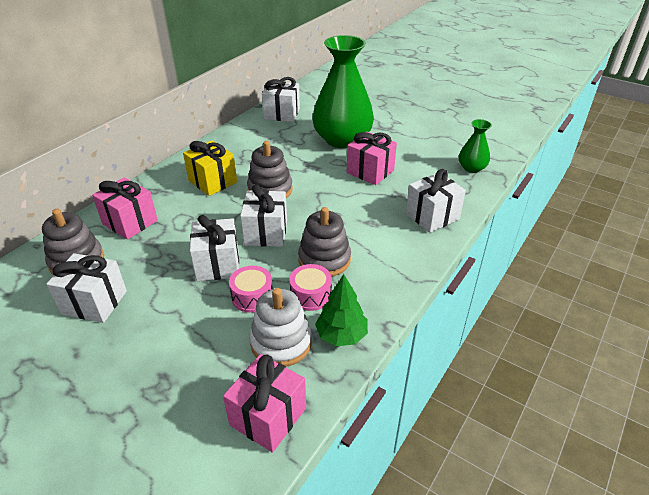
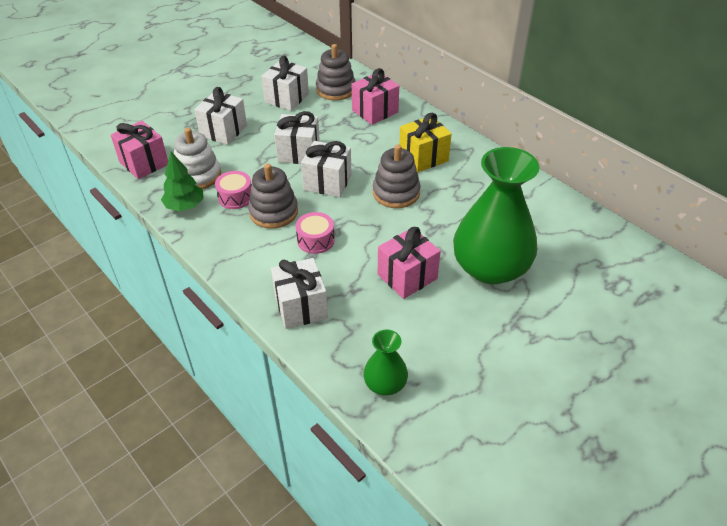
camera: 105 degrees right, 5 degrees up
pink drum [229,266,273,313] -> pink drum moved to [296,212,335,254]
white gift [262,77,300,122] -> white gift moved to [194,87,247,145]

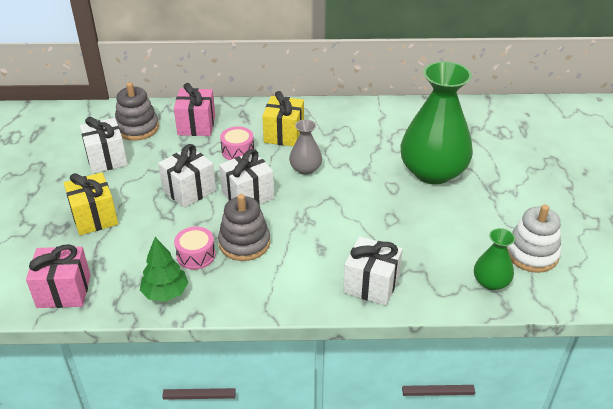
camera: 50 degrees left, 5 degrees down
white stacking toy [174,128,221,189] -> white stacking toy moved to [507,205,561,273]
white gift [194,87,247,145] -> yellow gift [64,172,118,235]
pink drum [296,212,335,254] -> pink drum moved to [220,126,254,160]
grey stacking toy [373,144,421,208] -> grey vase [289,119,322,175]
pink gift [378,227,441,299] -> none

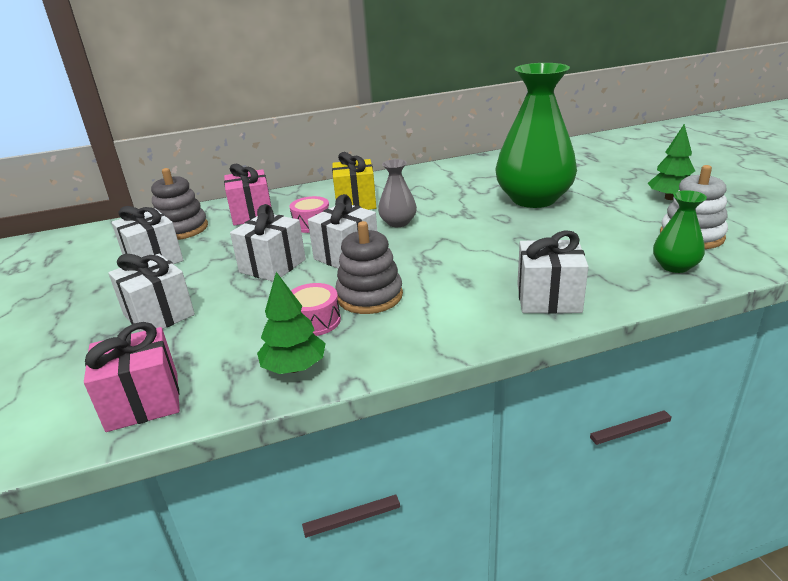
camera: 15 degrees left, 10 degrees down
yellow gift [64,172,118,235] -> white gift [108,254,195,332]
none -> green tree [648,124,695,200]

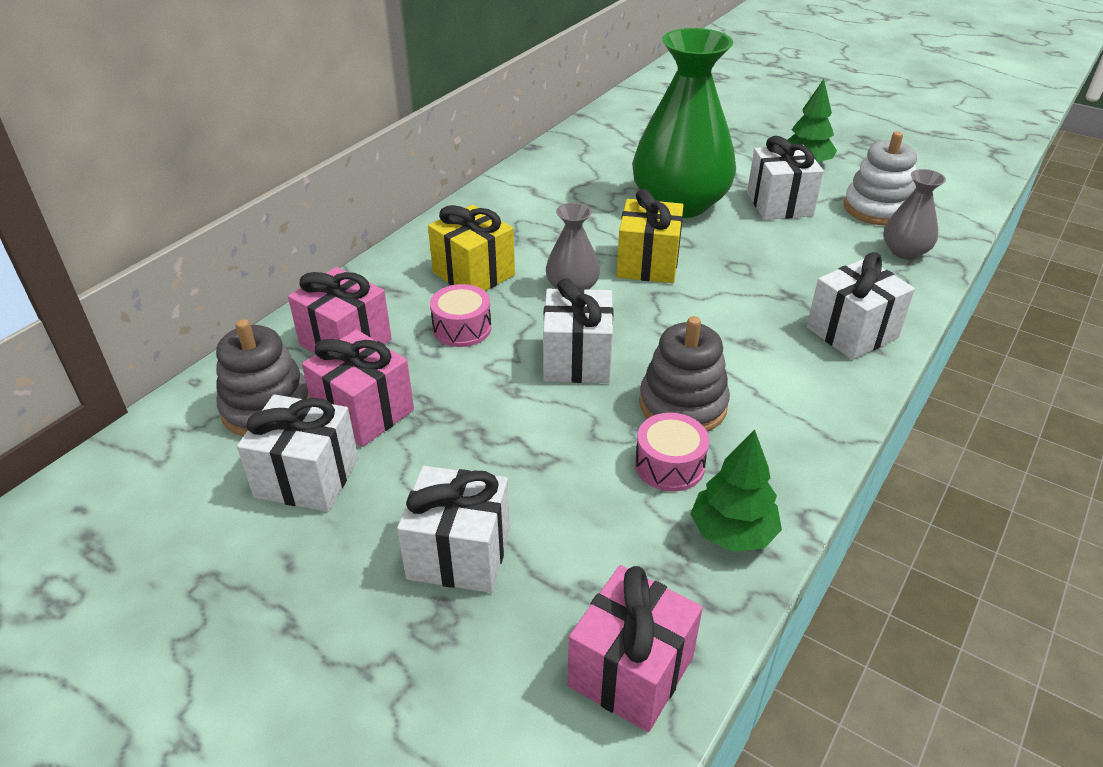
camera: 40 degrees left, 10 degrees up
white gift [230,204,306,281] -> white gift moved to [747,136,824,220]
green vase [653,190,707,273] -> grey vase [883,169,946,259]
none -> pink gift [302,330,414,447]
none -> yellow gift [617,189,684,283]

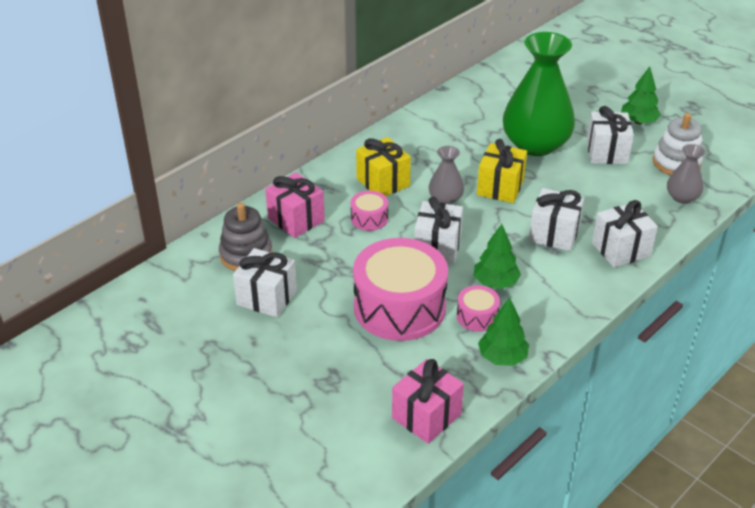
camera: 10 degrees right, 0 degrees up
pink gift [302,330,414,447] -> none
white gift [397,466,510,593] -> white gift moved to [529,188,584,251]
grey stacking toy [639,316,730,432] -> green tree [474,224,521,289]
none -> pink drum [353,238,448,341]

